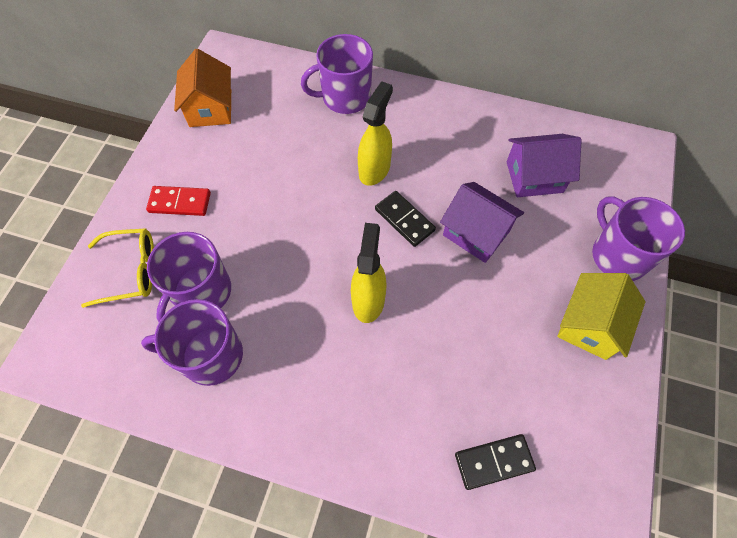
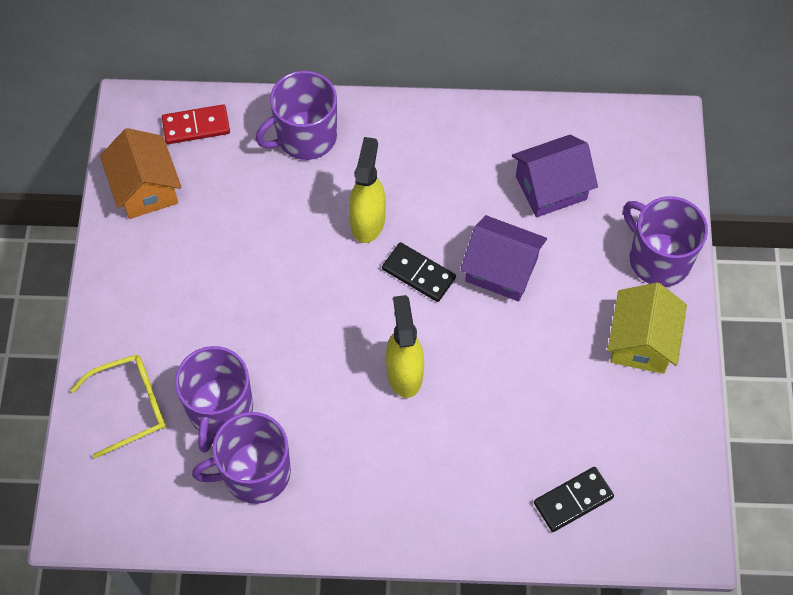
camera: 15 degrees left, 0 degrees up
red domino [146,186,211,216] -> red domino moved to [162,104,230,144]

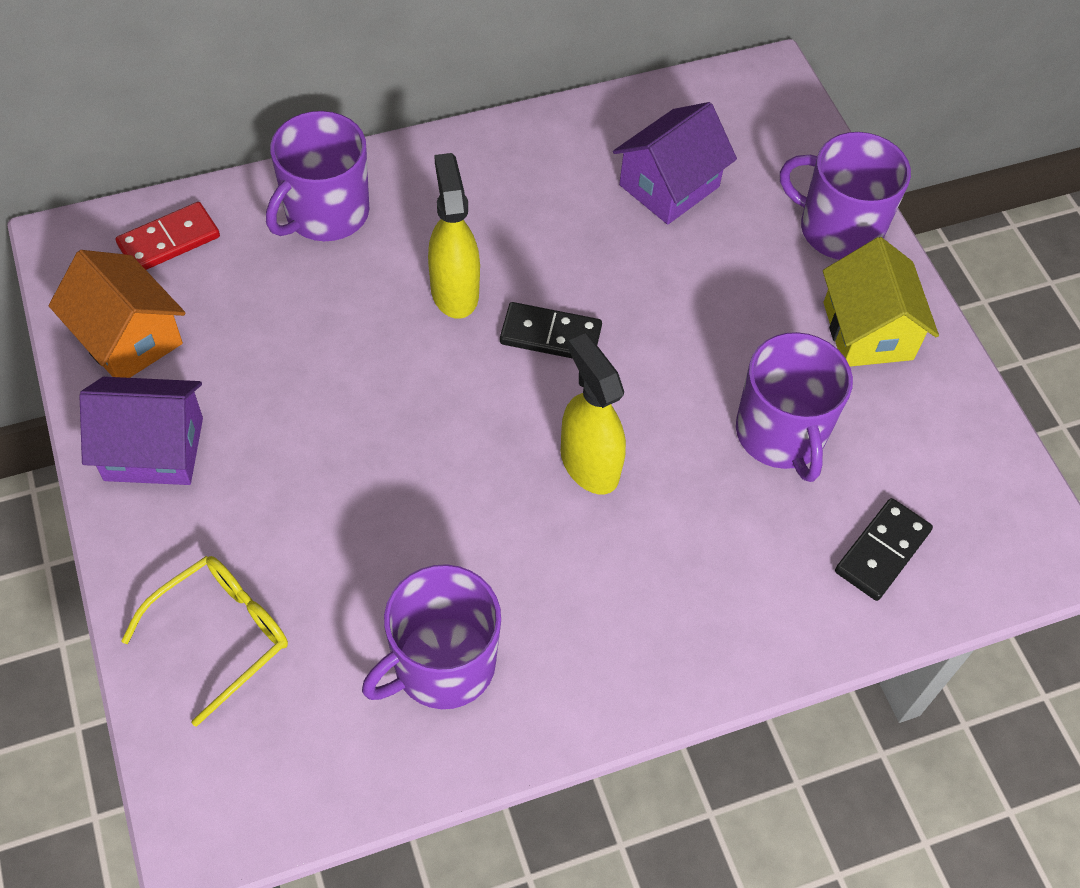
camera: 25 degrees left, 5 degrees down
purple mug [175,346,253,453] -> purple mug moved to [736,332,853,482]
purple house [460,215,547,301] -> purple house moved to [79,377,203,485]

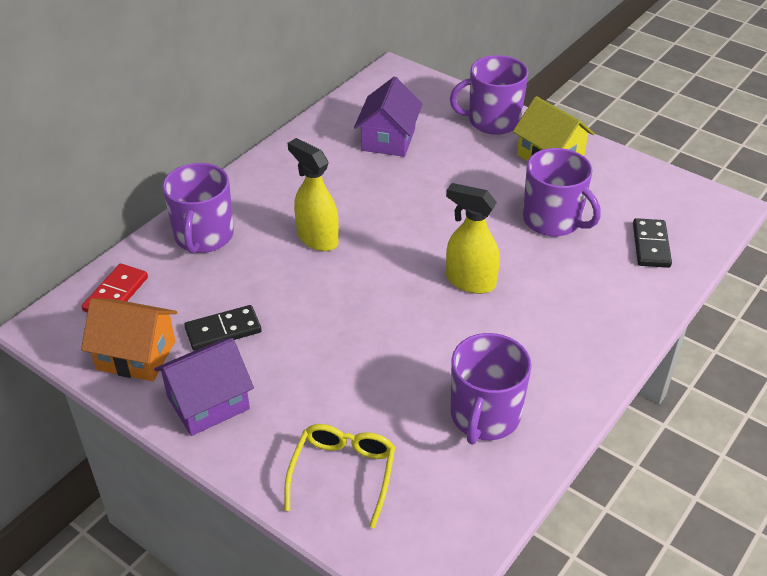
camera: 30 degrees left, 15 degrees down
black domino [500,302,602,359] -> black domino moved to [184,305,261,351]

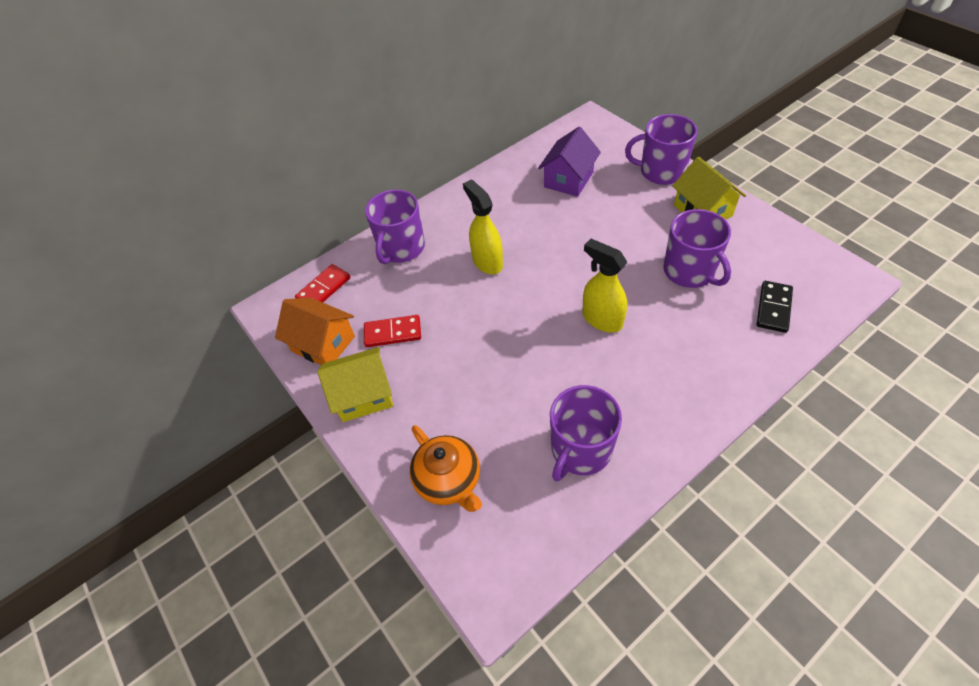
camera: 20 degrees right, 10 degrees up
purple house [154,338,254,436] -> yellow house [317,347,393,422]
black domino [184,305,261,351] -> red domino [364,315,421,347]
yellow glasses [284,424,395,528] -> orange teapot [410,425,482,512]

